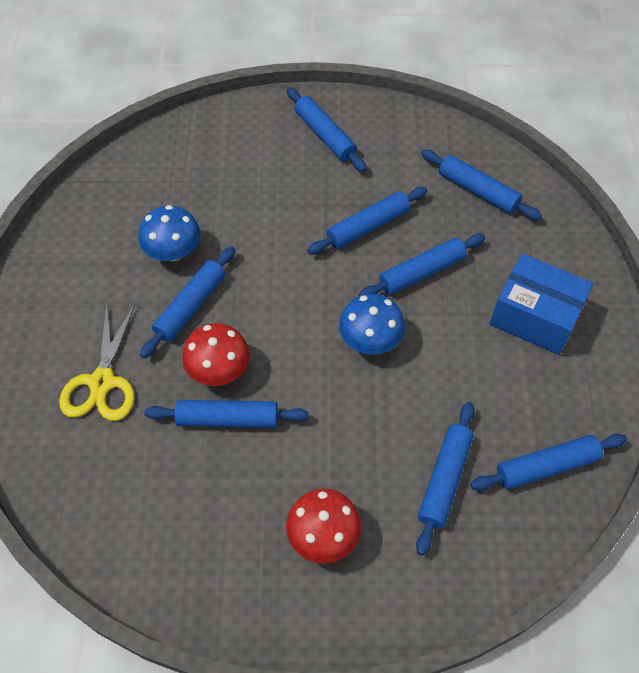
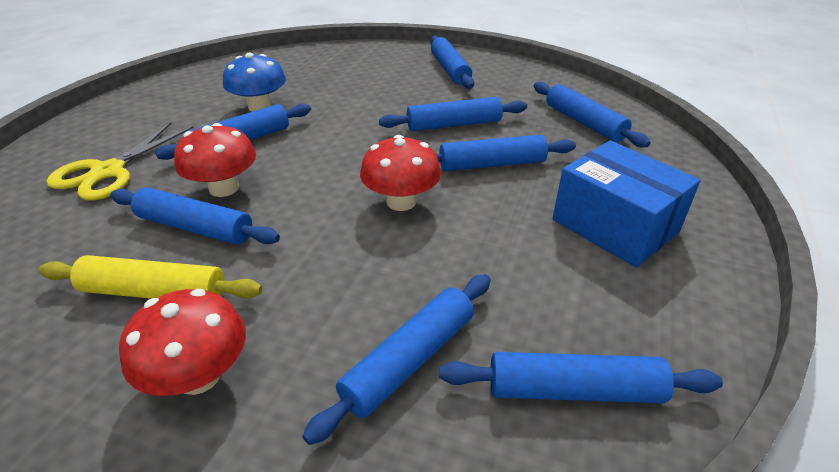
camera: 20 degrees right, 20 degrees down
blue mushroom [339,294,405,355] -> red mushroom [360,135,441,211]
none -> yellow rolling pin [38,255,262,299]

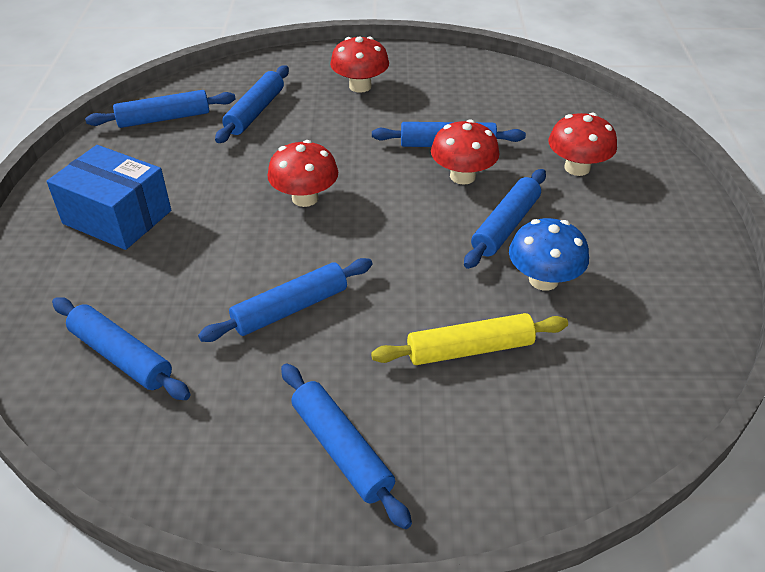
camera: 160 degrees right, 5 degrees up
yellow rolling pin [38,255,262,299] -> yellow rolling pin moved to [371,313,568,365]
yellow scissors [46,122,194,201] -> red mushroom [548,113,617,176]
blue rolling pin [436,135,576,171] -> none

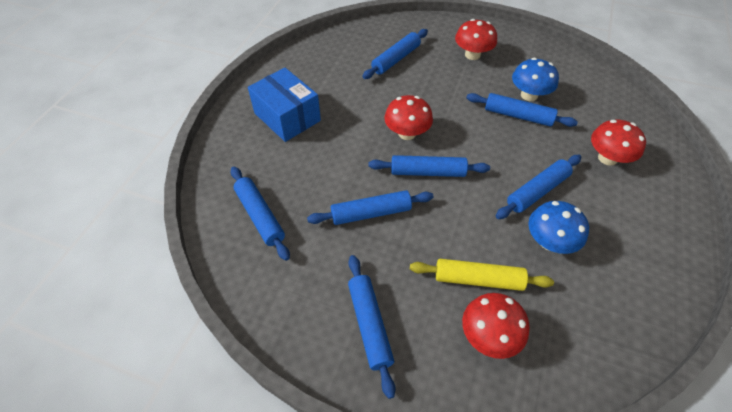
camera: 20 degrees right, 10 degrees up
blue rolling pin [85,90,236,128] -> blue rolling pin moved to [369,155,490,177]
red mushroom [431,119,500,185] -> red mushroom moved to [462,293,530,359]
none -> blue mushroom [512,58,559,101]

